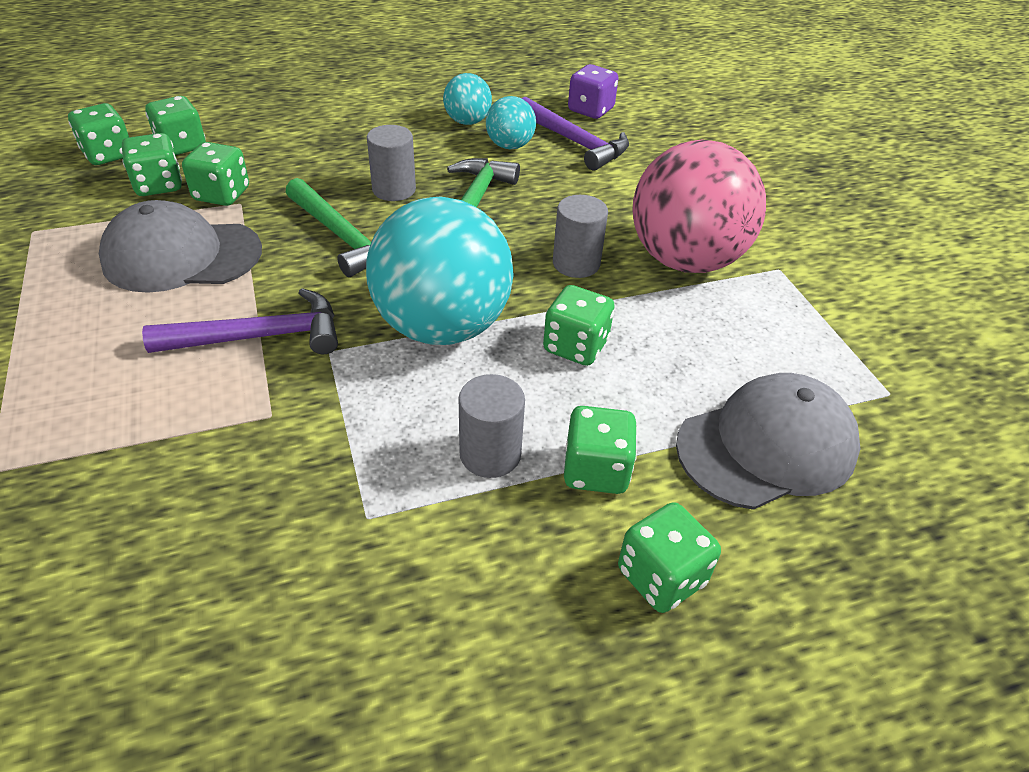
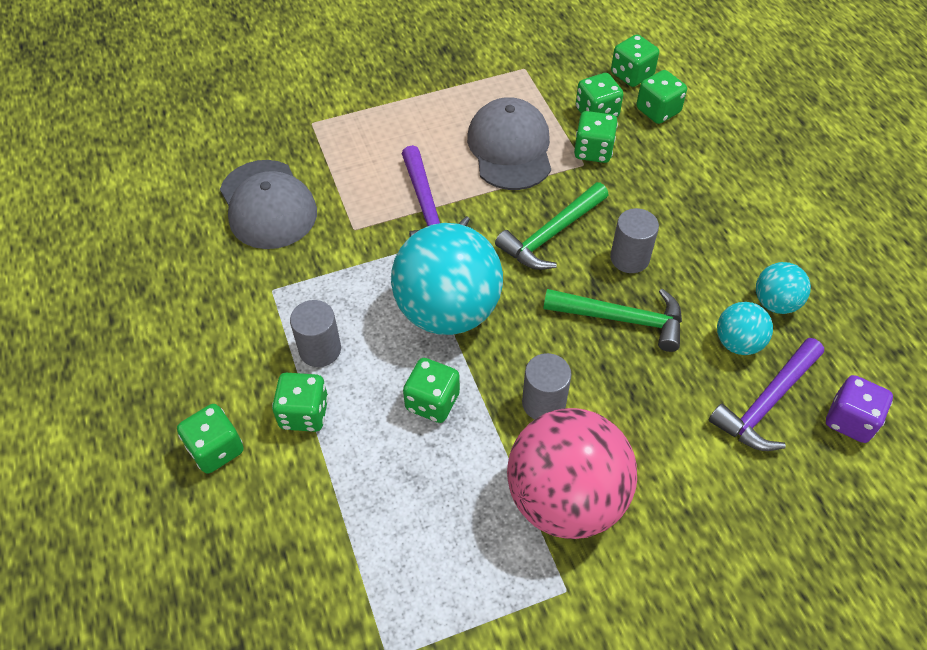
camera: 90 degrees right, 10 degrees up
grey cap [676,373,861,510] -> grey cap moved to [220,160,317,249]

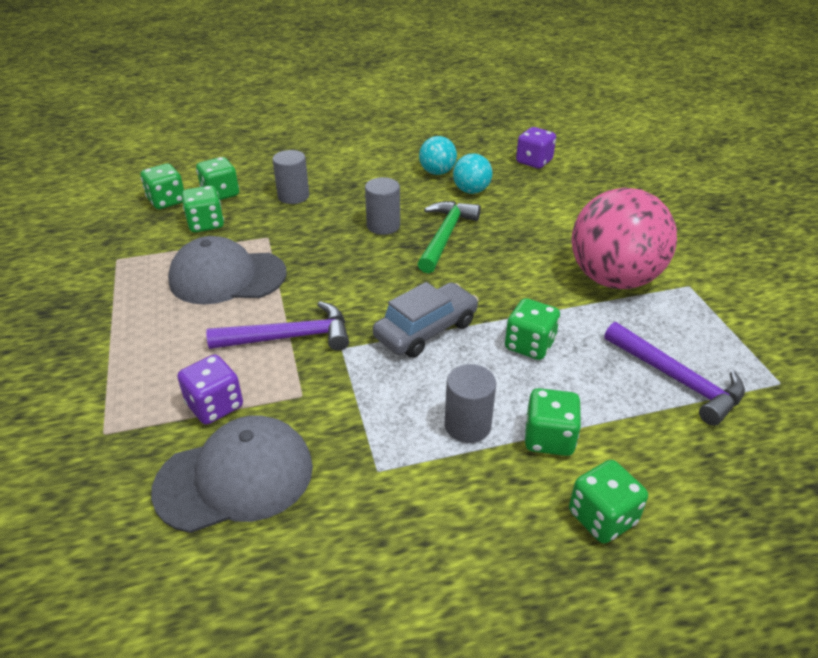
camera: 85 degrees left, 15 degrees down
turquoise ball [391,223,503,335] -> grey car [373,282,479,358]
green hammer [495,182,608,270] -> none
grey cylinder [522,353,572,420] -> grey cylinder moved to [273,150,309,204]
green dice [574,111,618,163] -> none
purple hammer [709,338,824,451] -> purple hammer moved to [604,322,745,426]
none -> purple dice [177,355,243,425]

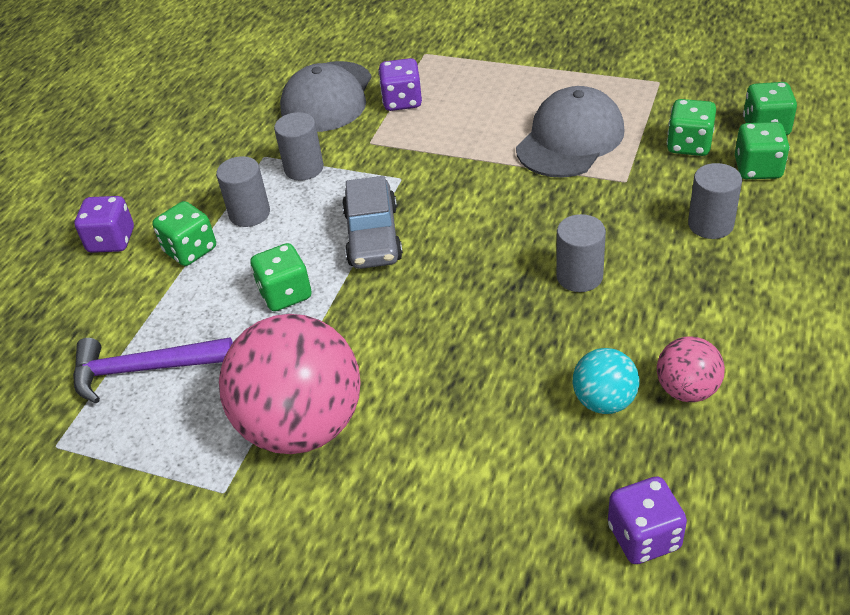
camera: 130 degrees right, 5 degrees up
purple hammer [206,301,349,351] -> none
green hammer [418,201,481,273] -> none
turquoise ball [419,136,457,175] -> pink ball [657,336,725,402]
green dice [569,460,648,543] -> purple dice [75,196,134,253]
none -> grey cylinder [274,112,324,181]

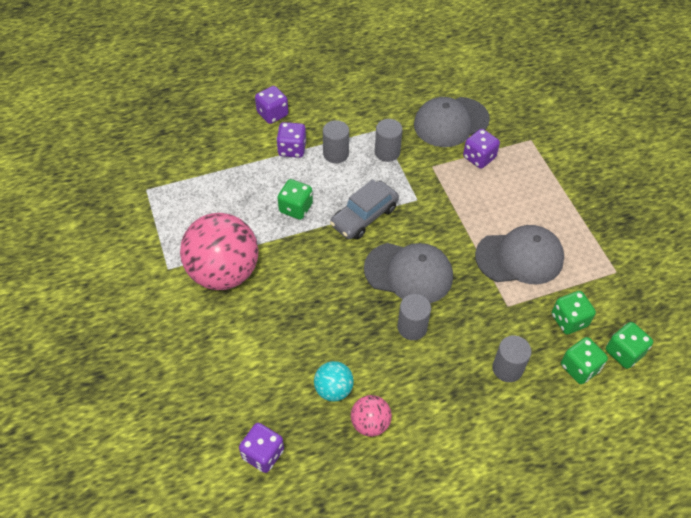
camera: 45 degrees right, 10 degrees up
purple hammer [73,337,233,404] -> none
green dice [152,201,216,266] -> purple dice [276,122,306,158]
none -> grey cap [364,243,453,303]

